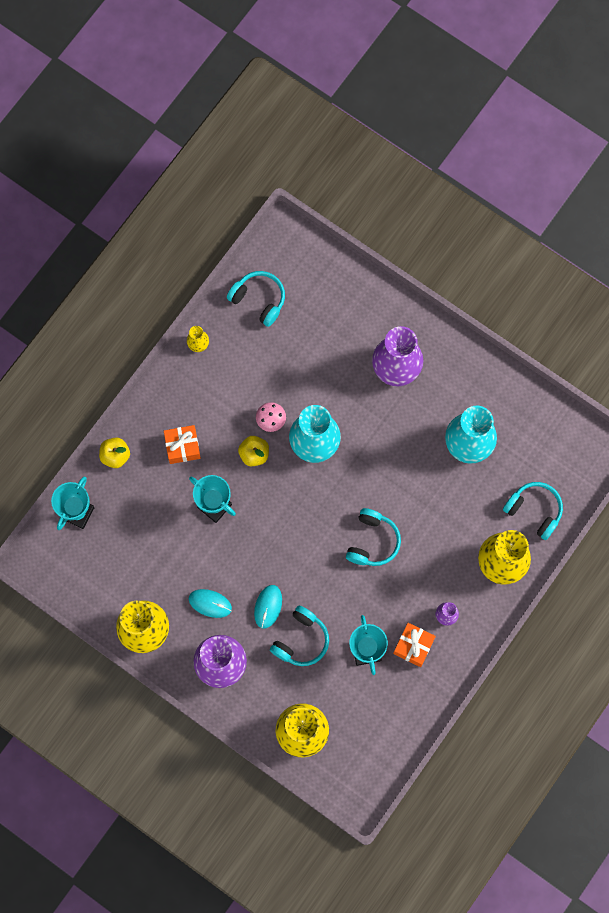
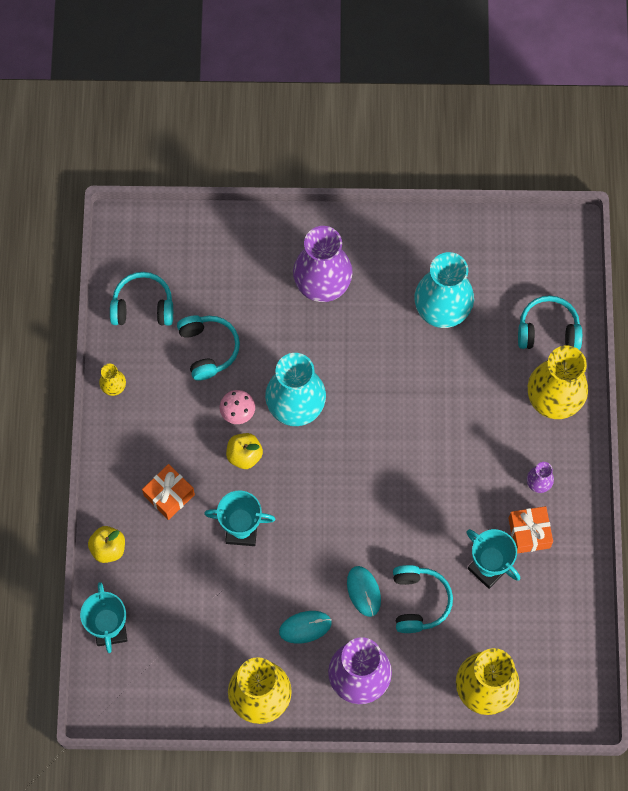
camera: 35 degrees left, 5 degrees down
turquoise headphones [346,508,401,566] -> turquoise headphones moved to [177,315,240,381]

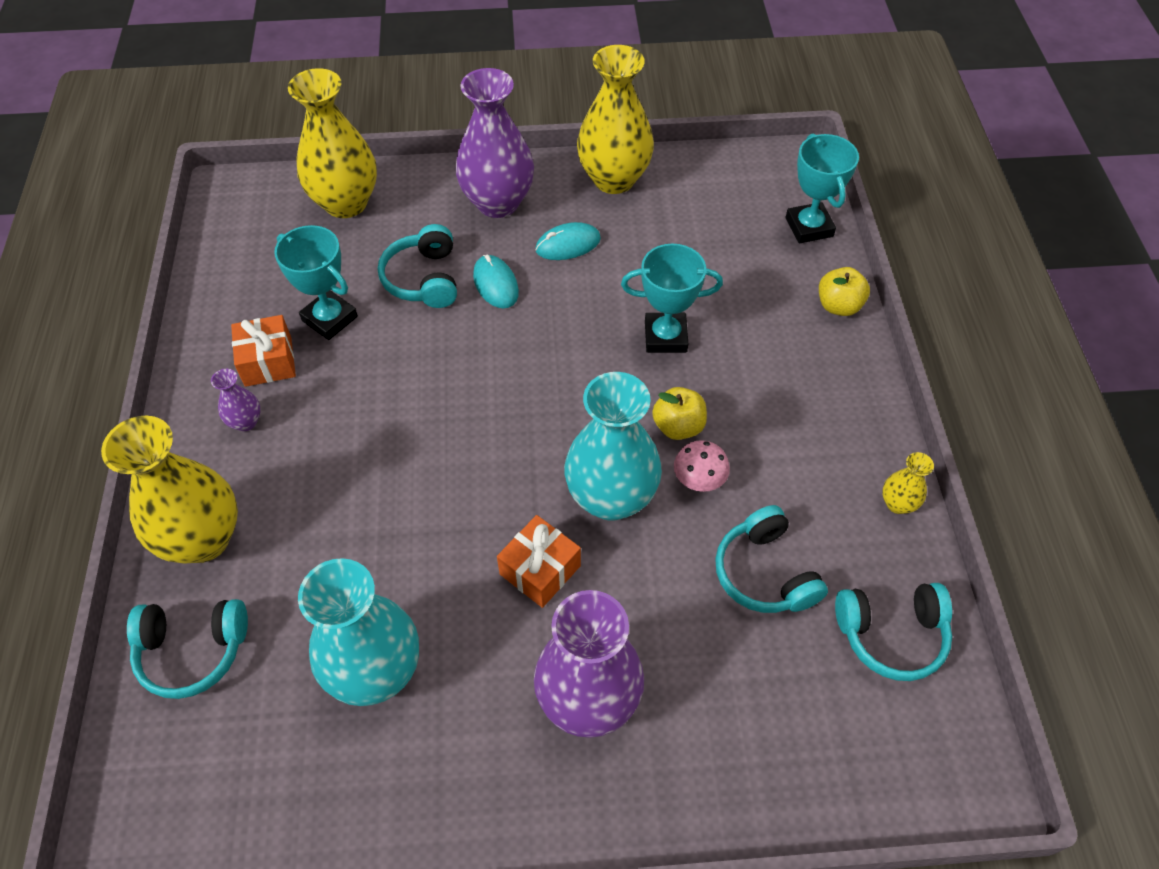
camera: 175 degrees right, 15 degrees down
orange gift [142,464,195,520] -> orange gift moved to [497,515,581,608]

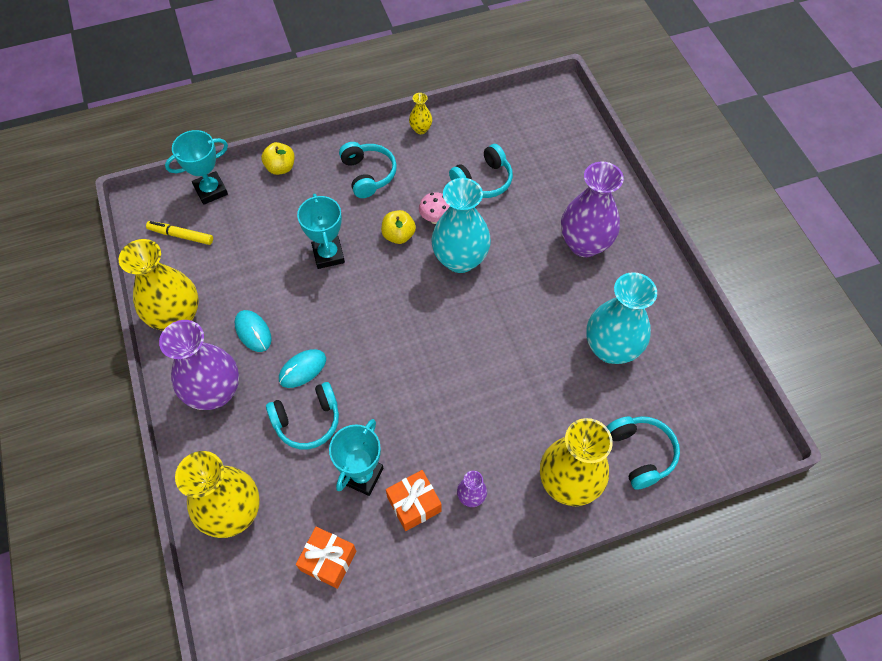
camera: 105 degrees left, 5 degrees up
orange gift [497,515,581,608] -> orange gift moved to [296,527,356,589]
turquoise headphones [835,583,952,681] -> turquoise headphones moved to [339,142,397,198]
none -> yellow marker [146,221,213,245]

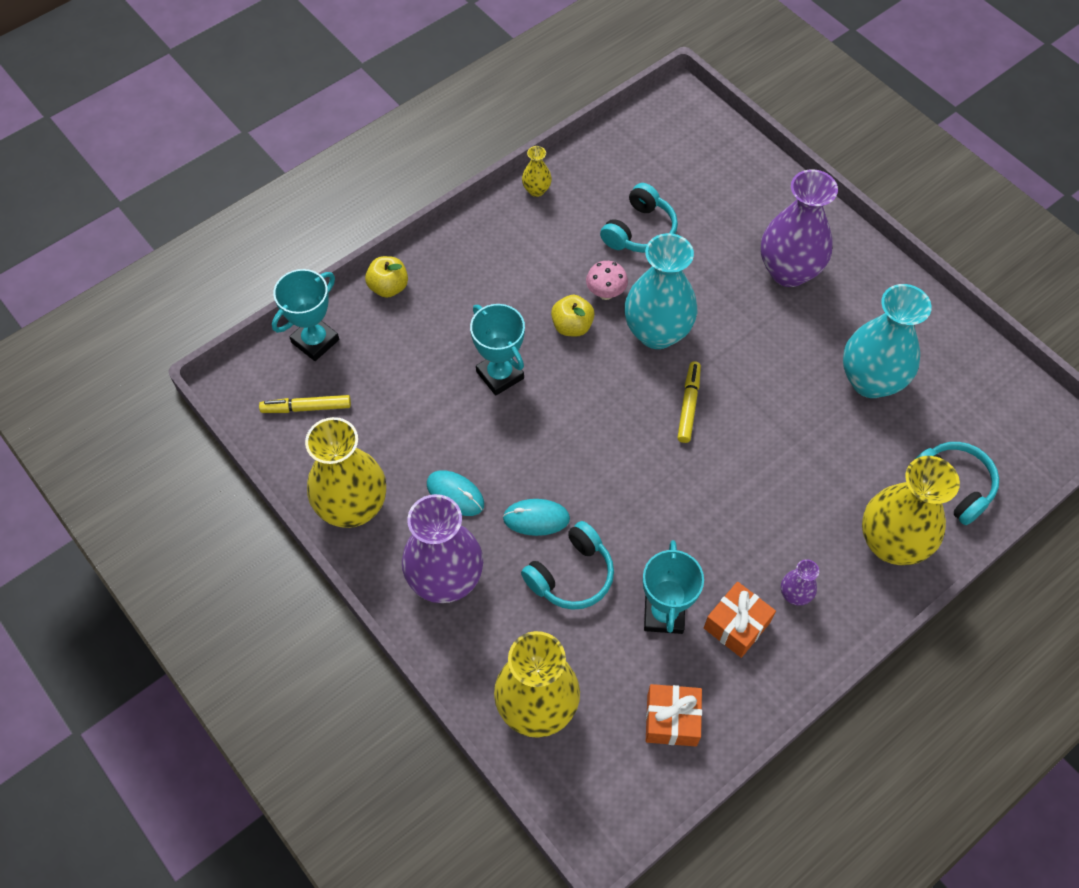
camera: 20 degrees left, 0 degrees up
turquoise mouse [279,349,326,388] -> turquoise mouse turned 60 degrees clockwise [503,499,570,536]
turquoise headphones [339,142,397,198] -> none
none -> yellow marker [677,361,701,443]

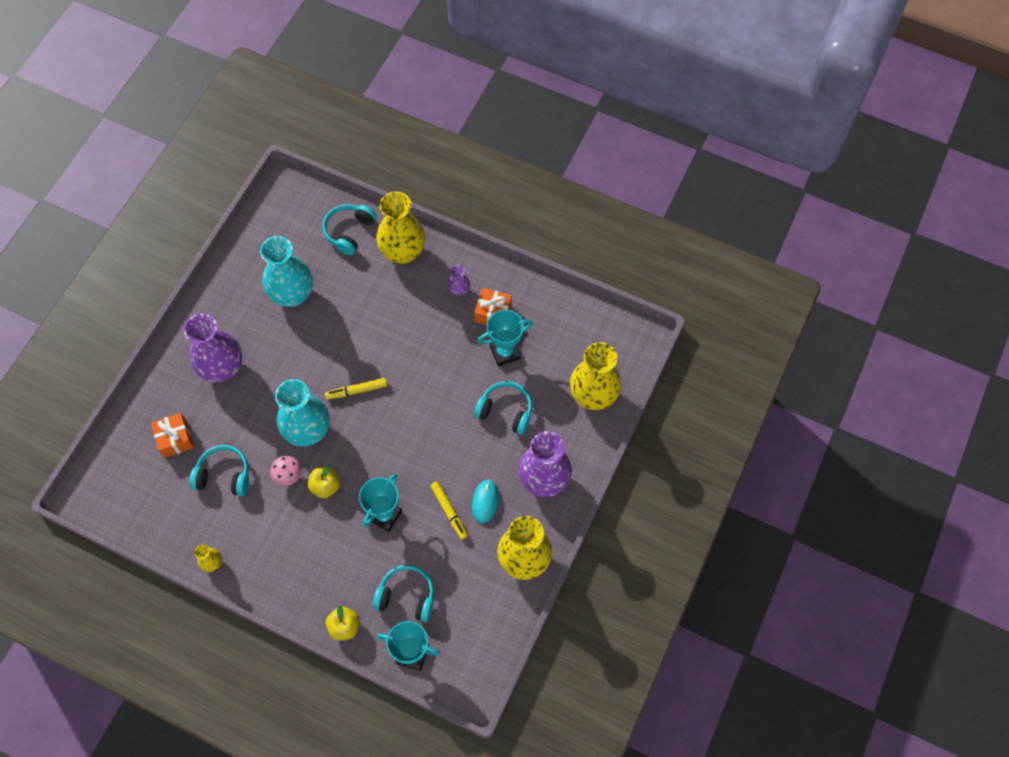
camera: 115 degrees left, 5 degrees up
yellow marker [259,395,351,413] -> yellow marker moved to [430,481,468,540]
turquoise mouse [503,499,570,536] -> none
orange gift [646,684,702,746] -> orange gift moved to [151,413,194,458]
none -> turquoise headphones [373,565,434,622]

